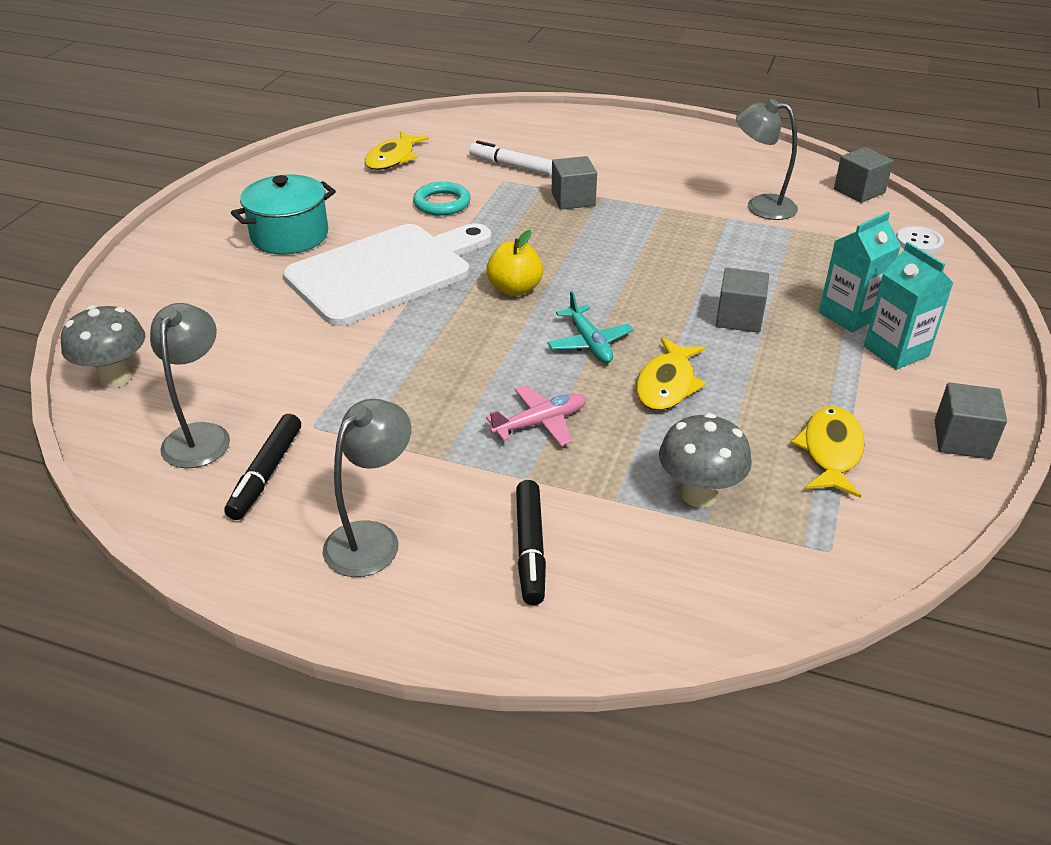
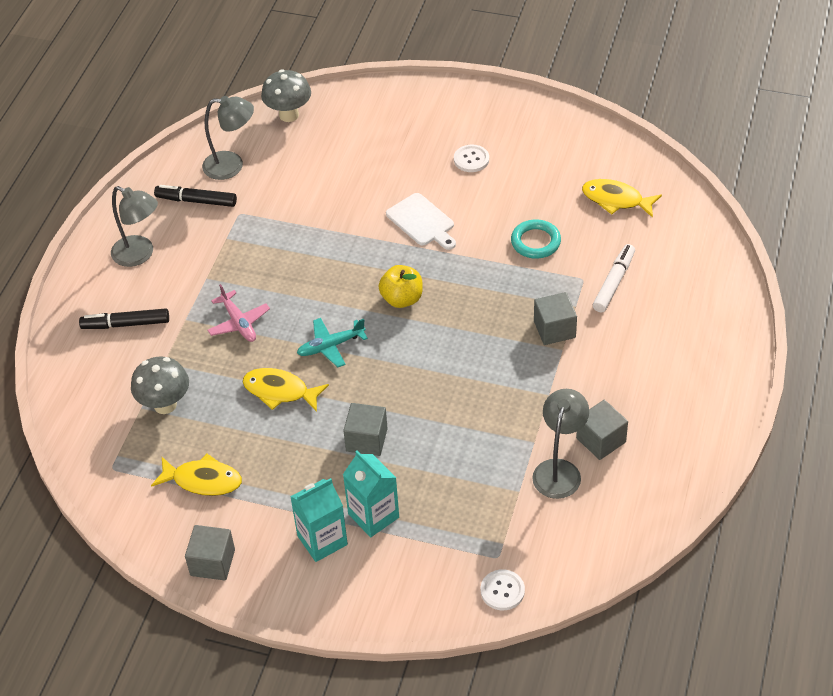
camera: 90 degrees right, 10 degrees up
turquoise pot [231,175,336,254] -> white button [454,145,489,172]
white cutting board [283,223,491,326] -> white cutting board [386,193,456,250], size x0.49
grey cube [834,147,894,203] -> grey cube moved to [576,400,628,460]

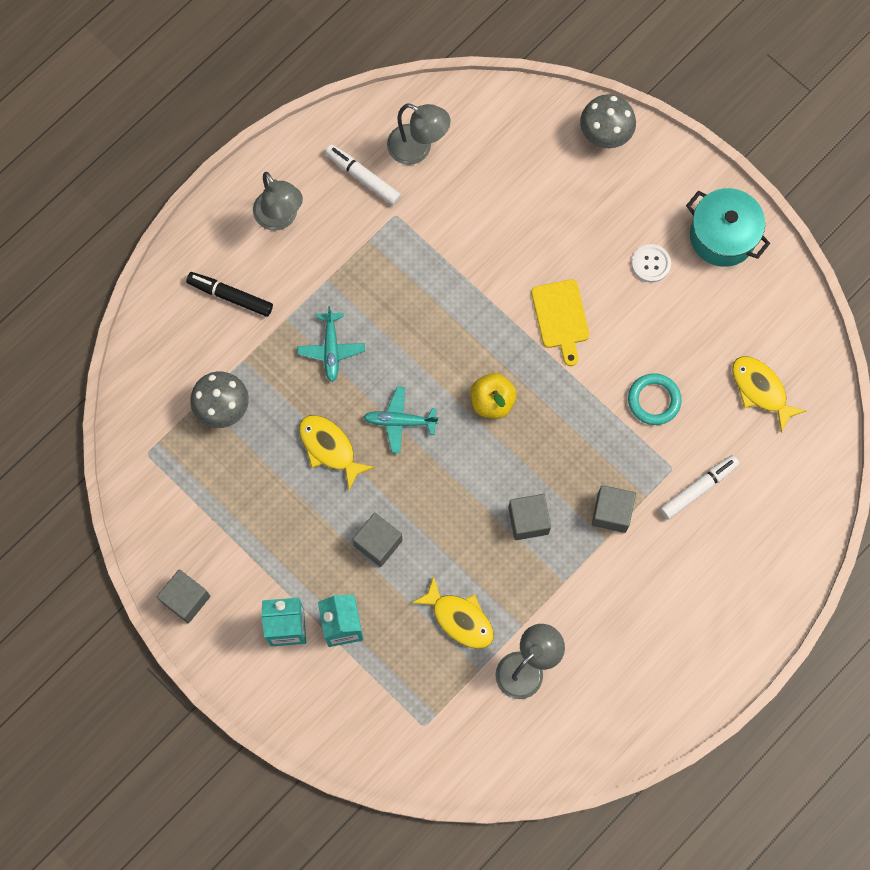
camera: 25 degrees right, 25 degrees up
yellow fish [151,454,242,496] -> yellow fish moved to [412,576,494,649]
black marker [154,185,237,207] -> white marker [325,144,401,205]
pink plane [207,284,270,342] -> turquoise plane [297,306,365,382]
grey mushroom [261,70,311,122] -> grey mushroom moved to [580,94,636,148]
white cutting board [386,193,456,250] -> yellow cutting board [531,279,589,366]
white button [481,569,525,610] -> none
grey cube [576,400,628,460] -> grey cube moved to [508,494,551,540]
none -> turquoise pot [686,188,770,267]

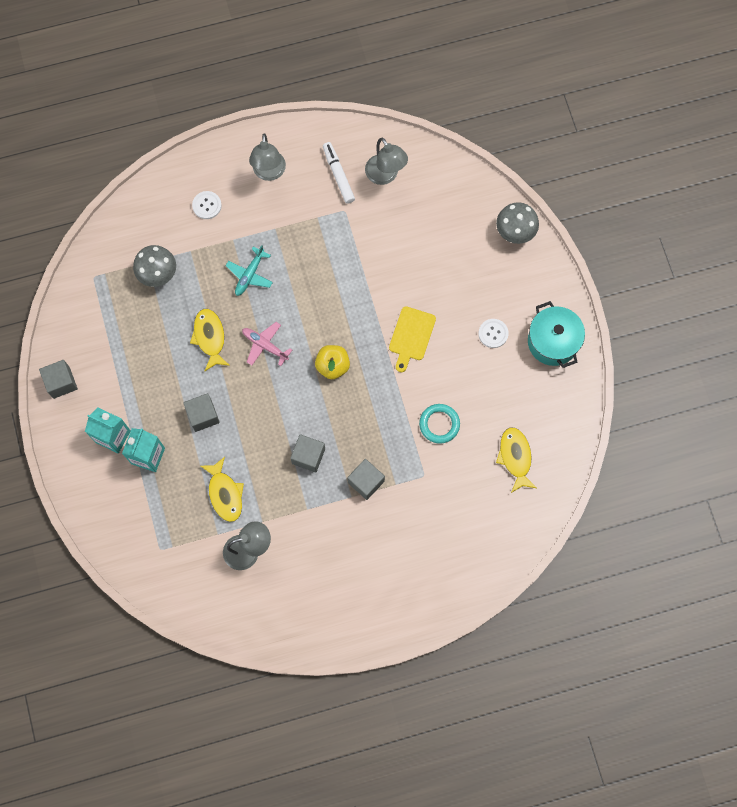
camera: 30 degrees right, 0 degrees up
black marker [186,272,273,317] -> white button [192,191,222,219]
turquoise plane [363,387,438,453] -> pink plane [242,322,292,366]
white marker [660,455,739,520] -> none

